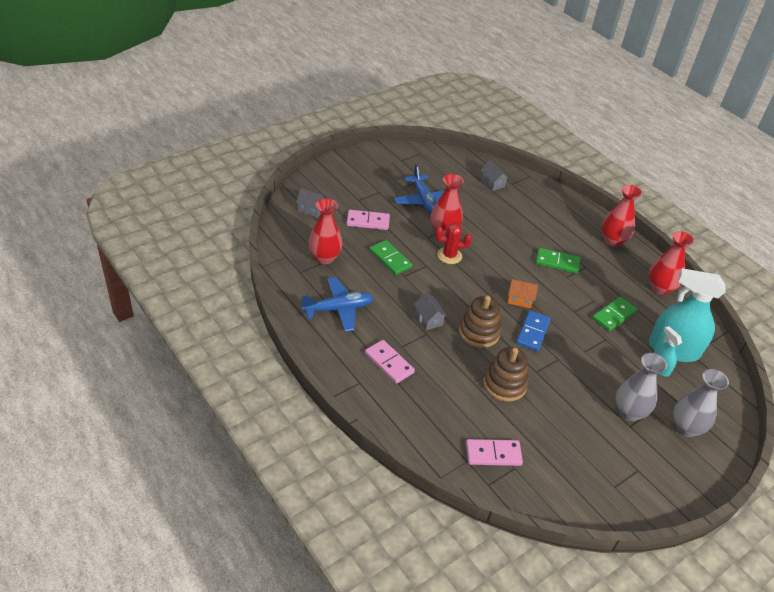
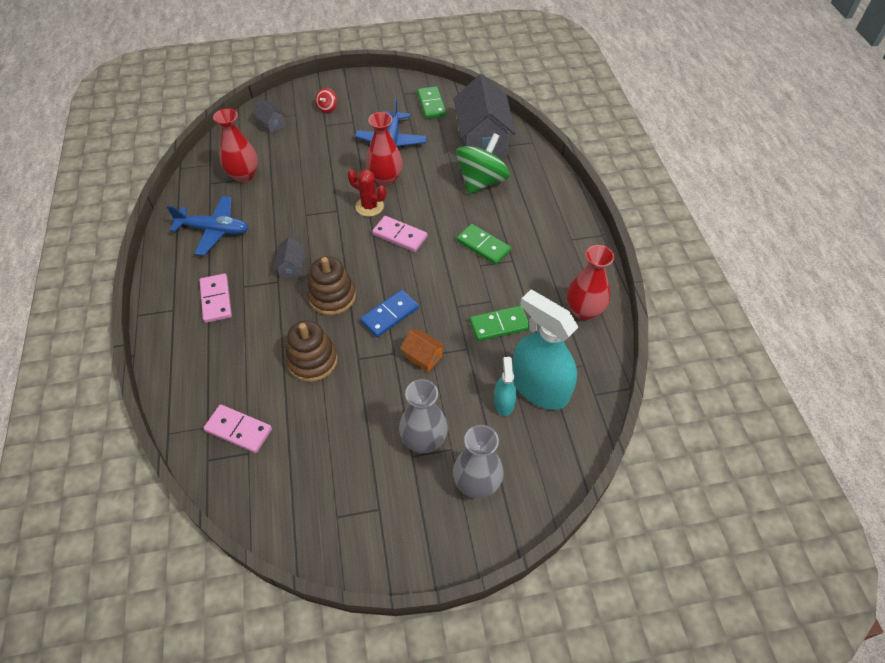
camera: 30 degrees right, 10 degrees up
pink domino [347,210,390,230] -> pink domino moved to [372,216,427,252]
green domino [370,240,412,275] -> green domino moved to [417,86,446,119]
grey house [480,160,509,191] -> grey house [454,74,516,157], size x2.27
orange house [507,279,538,308] -> orange house moved to [400,329,445,372]
red vase [602,185,642,247] -> none
none -> red spinning top [315,88,337,113]
none -> green spinning top [456,133,510,194]

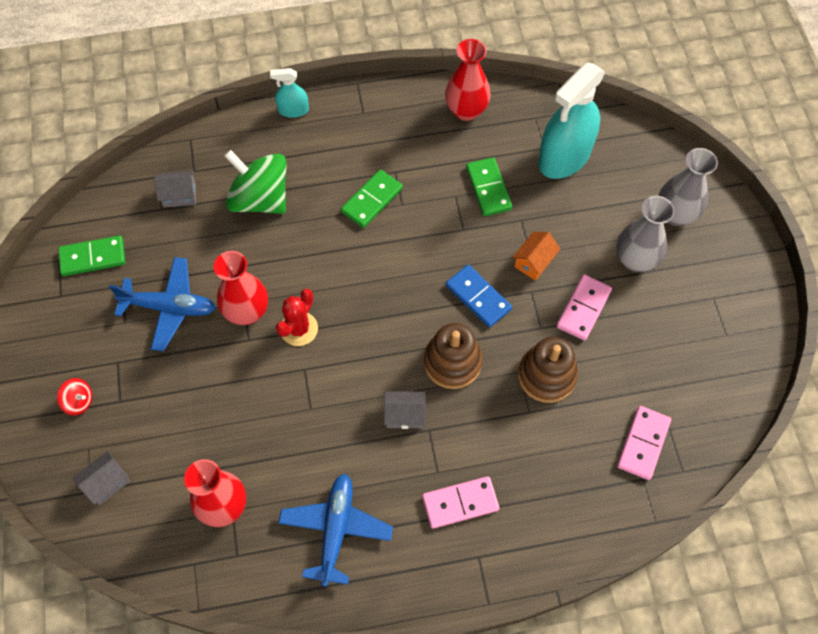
camera: 90 degrees left, 10 degrees up
pink domino [372,216,427,252] -> pink domino moved to [557,274,612,341]
grey house [454,74,516,157] -> grey house [154,171,196,208], size x0.44
turquoise spray bottle [494,357,517,416] -> turquoise spray bottle moved to [270,68,309,118]

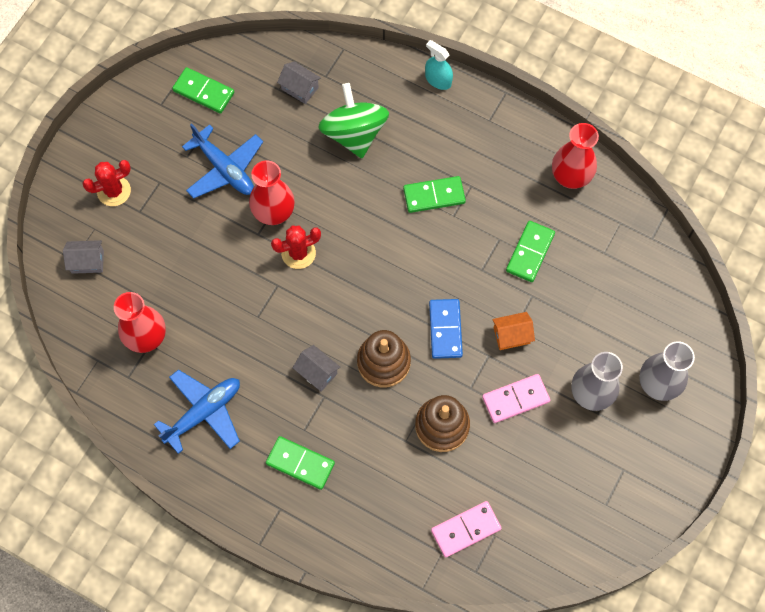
camera: 40 degrees right, 5 degrees up
red spinning top [57,378,92,415] -> red cactus [82,160,131,206]
pink domino [422,476,499,529] -> green domino [266,436,335,490]
turquoise spray bottle [538,63,605,179] -> none

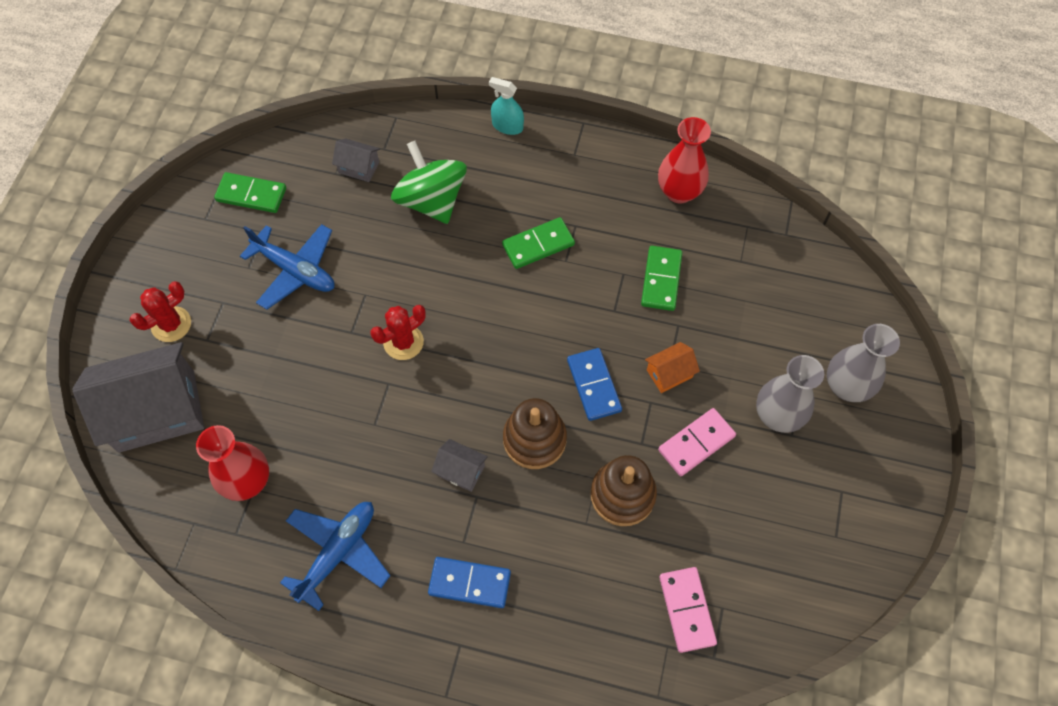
camera: 15 degrees left, 5 degrees down
grey house [63,240,104,274] -> grey house [72,342,204,453], size x2.27
red vase [249,160,295,225] -> none
green domino [266,436,335,490] -> blue domino [428,557,511,608]
pink domino [431,501,501,557] -> pink domino turned 60 degrees counterclockwise [659,567,717,653]

